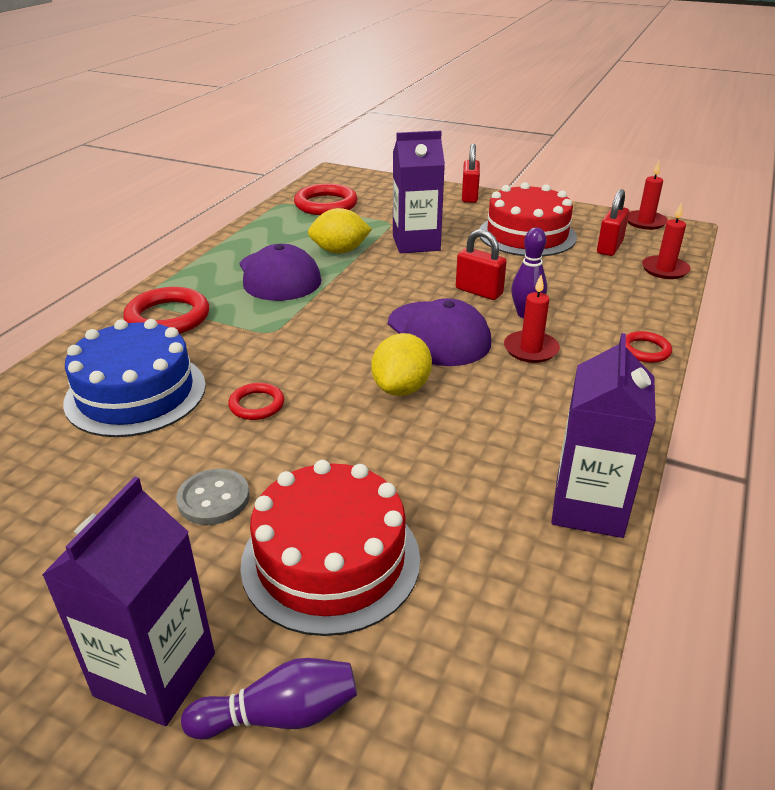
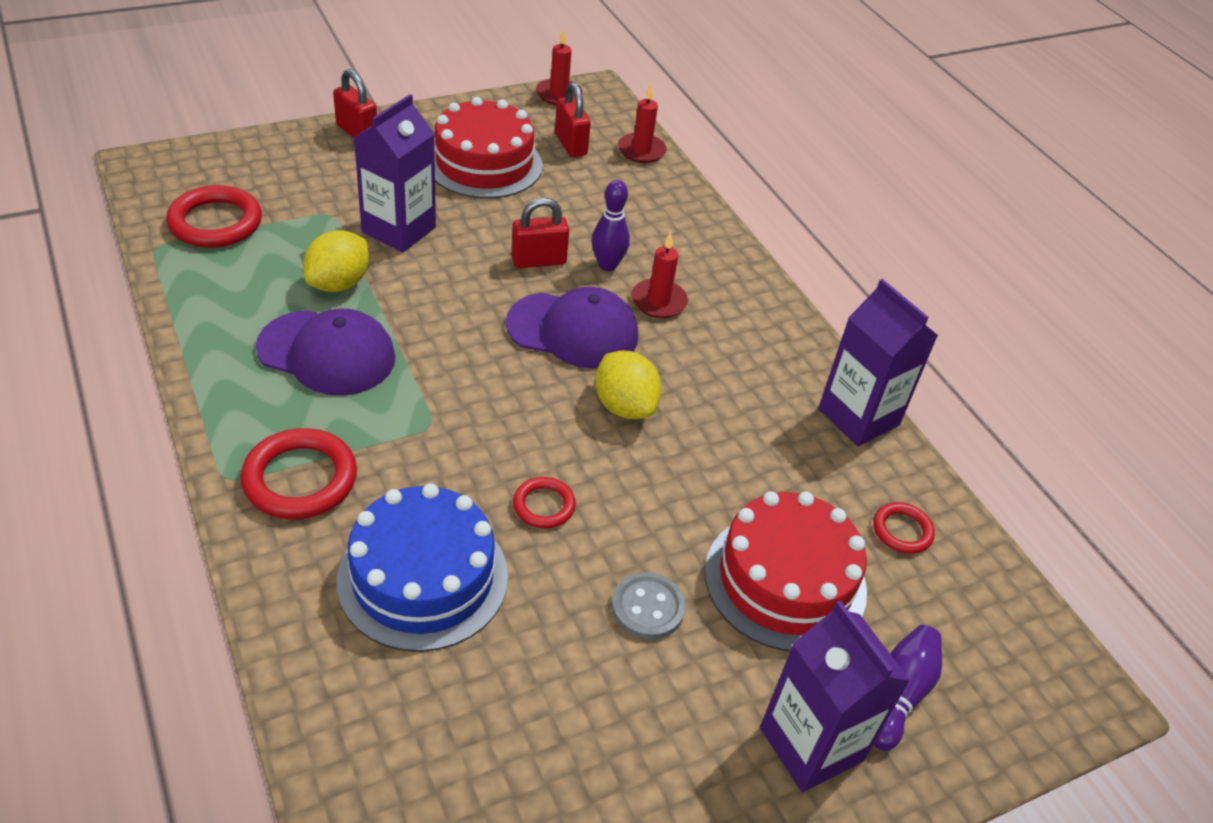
camera: 55 degrees left, 10 degrees up
red ring [626,331,672,363] -> red ring moved to [873,502,935,554]

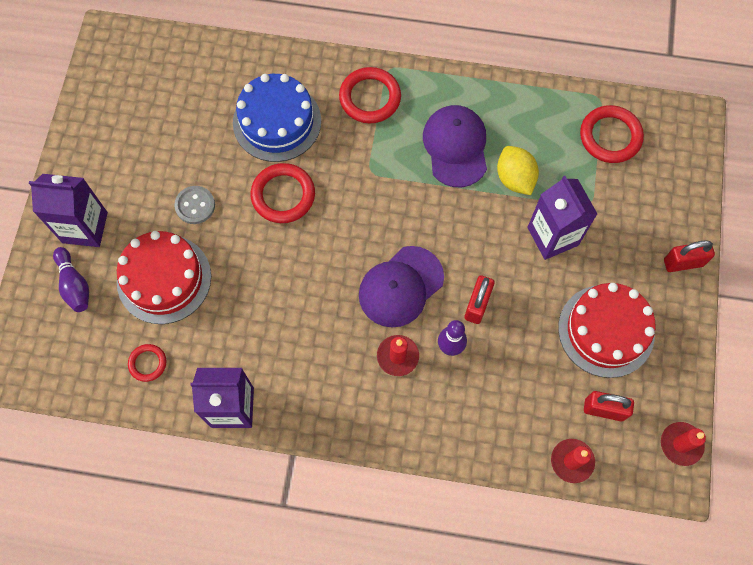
camera: 130 degrees right, 25 degrees up
purple cap [256,308,395,395] -> purple cap turned 120 degrees clockwise [423,105,487,187]
red ring [513,477,576,528] -> red ring [251,163,315,223], size x1.78
yellow lemon [595,350,662,419] -> none

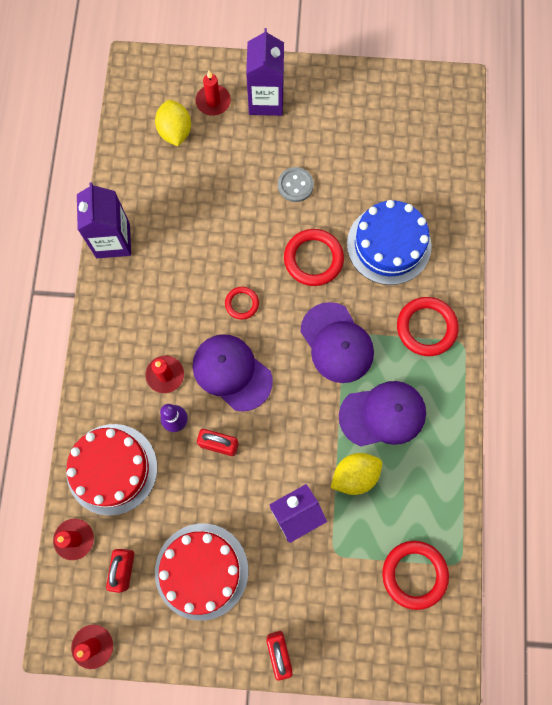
camera: 85 degrees right, 5 degrees up
purple bowling pin [53,247,89,312] -> red candle [195,71,231,116]
red cake [117,231,211,324] -> red cake moved to [66,424,157,516]
red ring [128,344,166,382] -> red ring moved to [225,287,259,319]
none -> yellow lemon [155,100,191,146]
none -> purple cap [300,302,374,383]

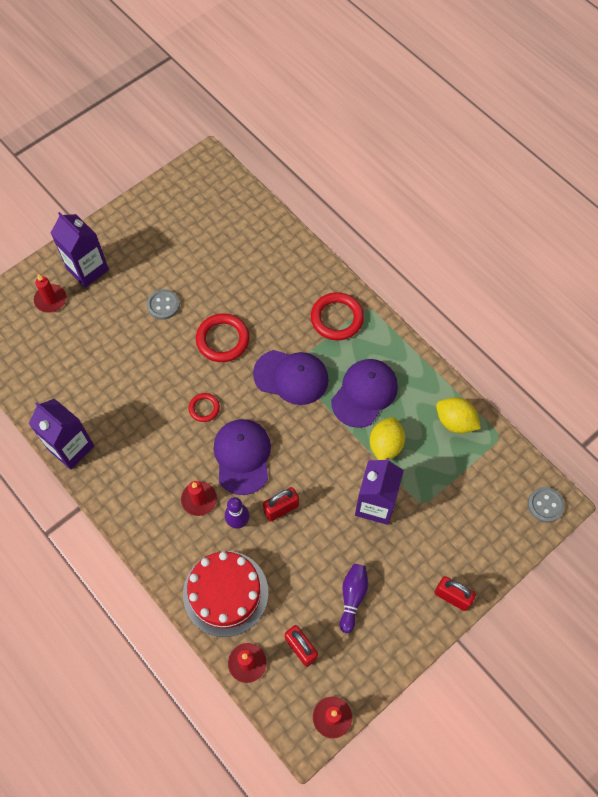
camera: 45 degrees left, 10 degrees down
yellow lemon [155,100,191,146] -> yellow lemon moved to [436,397,481,434]
red cake [155,523,248,621] -> purple bowling pin [340,564,368,633]
purple cap [192,334,273,412] -> purple cap turned 90 degrees clockwise [214,419,271,495]
blue cake [347,200,432,285] -> none
red ring [382,541,449,610] -> none
none -> grey button [528,487,565,523]

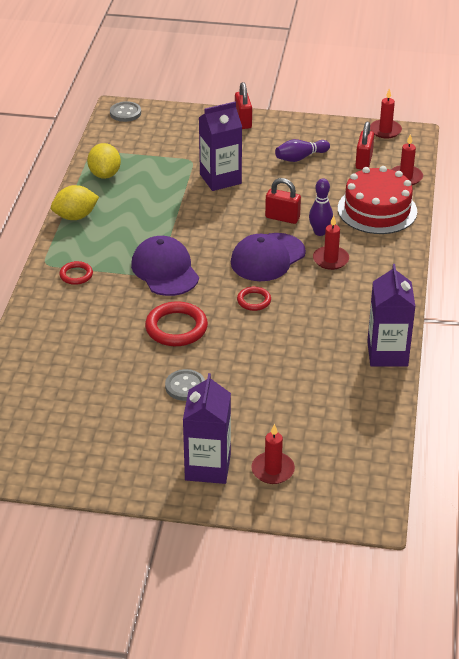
camera: 130 degrees left, 25 degrees down
red ring [311,292,364,340] -> red ring [59,261,93,285], size x0.56
purple cap [331,359,398,428] -> none
yellow lemon [370,417,405,460] -> yellow lemon moved to [51,185,99,220]

